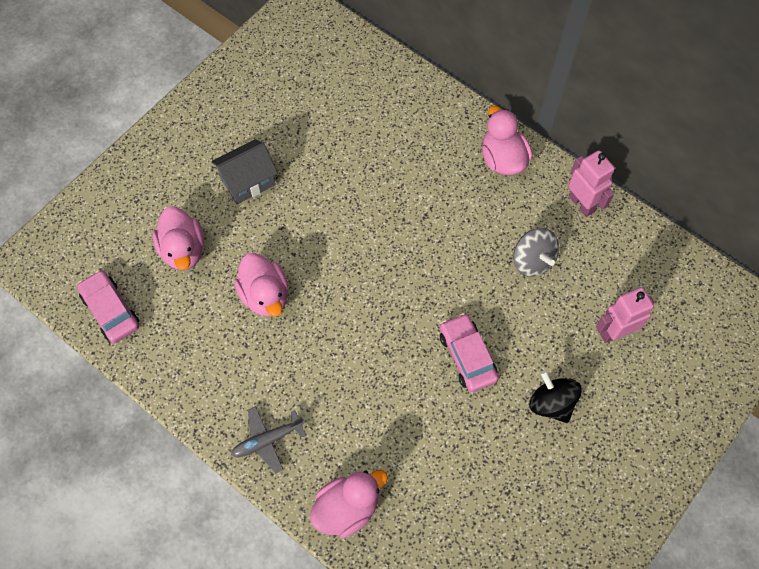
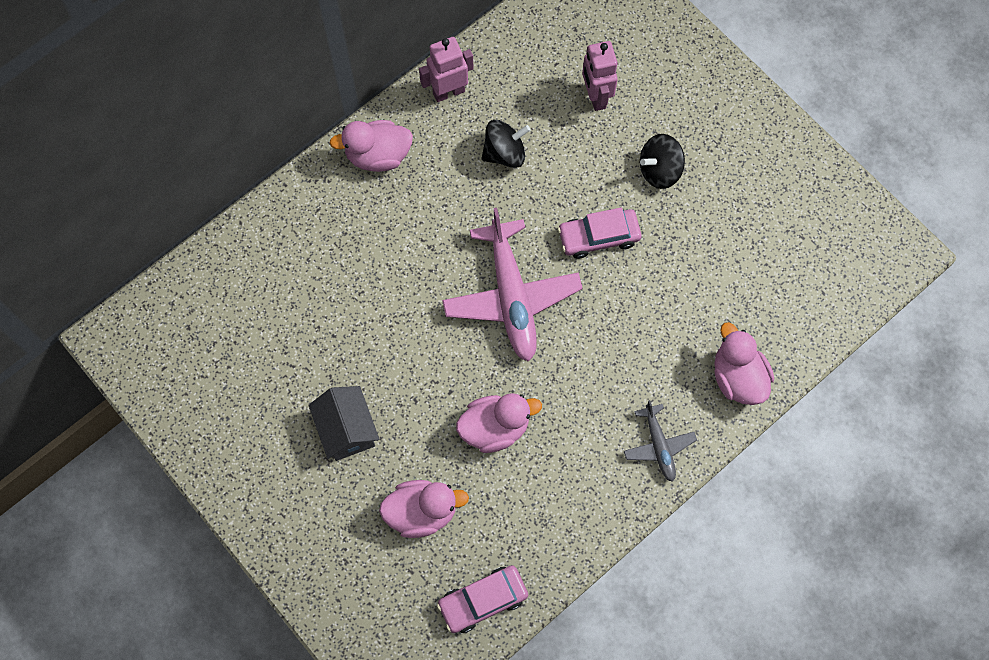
camera: 80 degrees left, 5 degrees up
grey spinning top [513,228,559,277] -> black spinning top [481,120,531,168]
none -> pink plane [442,208,583,362]

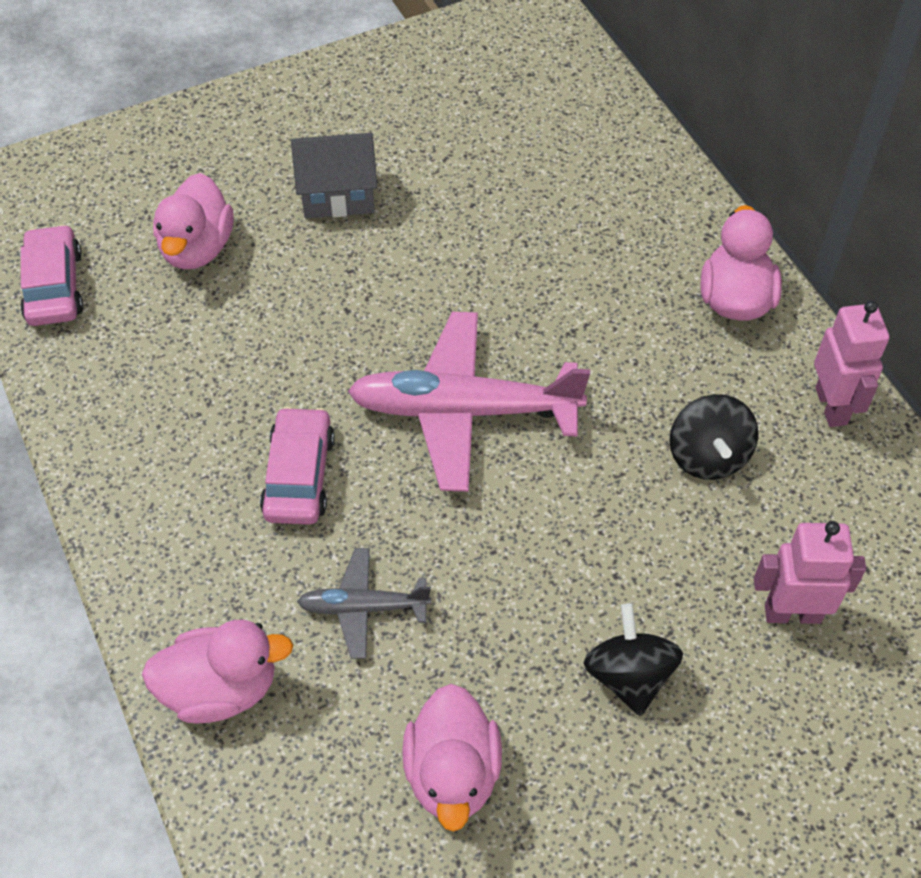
camera: 105 degrees right, 15 degrees down
pink duck [456,393,542,453] -> pink duck moved to [402,684,502,832]
pink car [558,207,641,259] -> pink car moved to [260,406,335,525]
grey plane [624,400,697,482] -> grey plane moved to [297,548,431,659]

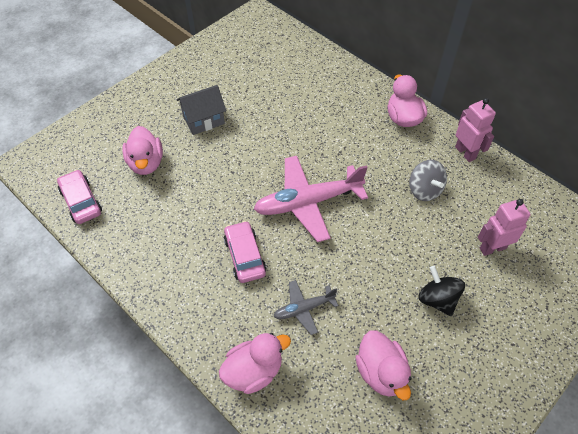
camera: 20 degrees left, 0 degrees up
black spinning top [669,394,759,480] -> grey spinning top [409,160,447,201]

